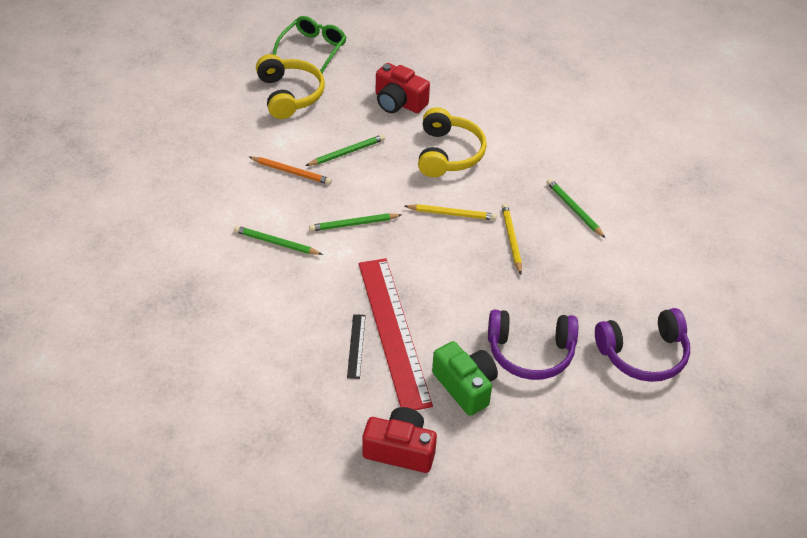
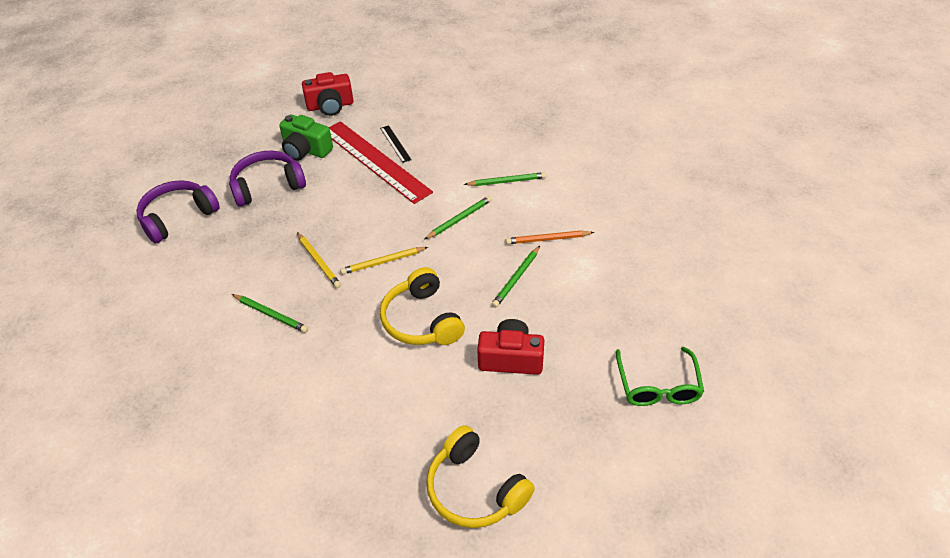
camera: 155 degrees right, 0 degrees up
yellow headphones [256,54,325,119] -> yellow headphones moved to [426,425,535,528]

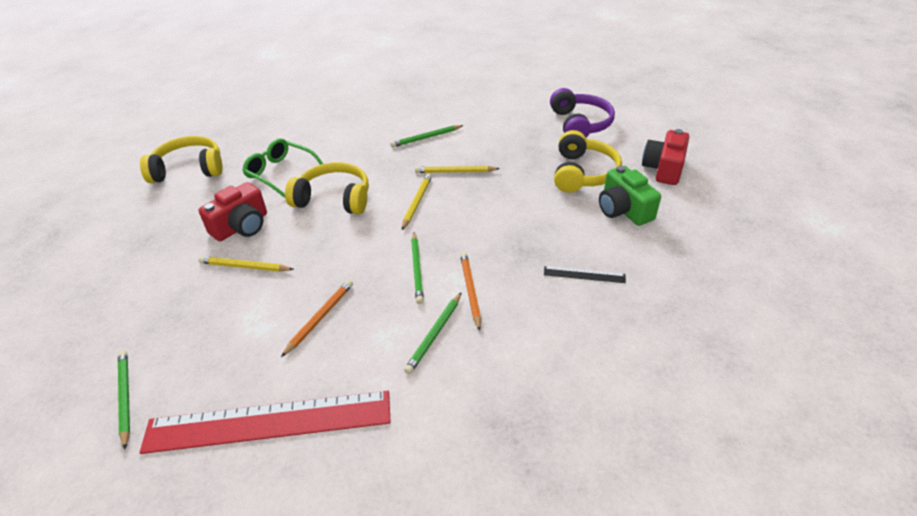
camera: 125 degrees right, 5 degrees down
purple headphones [229,151,306,207] -> yellow headphones [554,130,622,193]
green camera [279,115,333,161] -> green camera turned 90 degrees counterclockwise [599,165,661,226]
red camera [302,72,354,116] -> red camera moved to [642,129,689,185]
red ruler [329,121,433,204] -> red ruler moved to [140,391,391,454]
green pencil [492,246,540,308] -> green pencil moved to [118,350,130,450]
green glasses [616,346,704,406] -> green glasses moved to [242,138,323,198]
none -> yellow pencil [198,256,294,272]
none -> orange pencil [460,252,481,331]

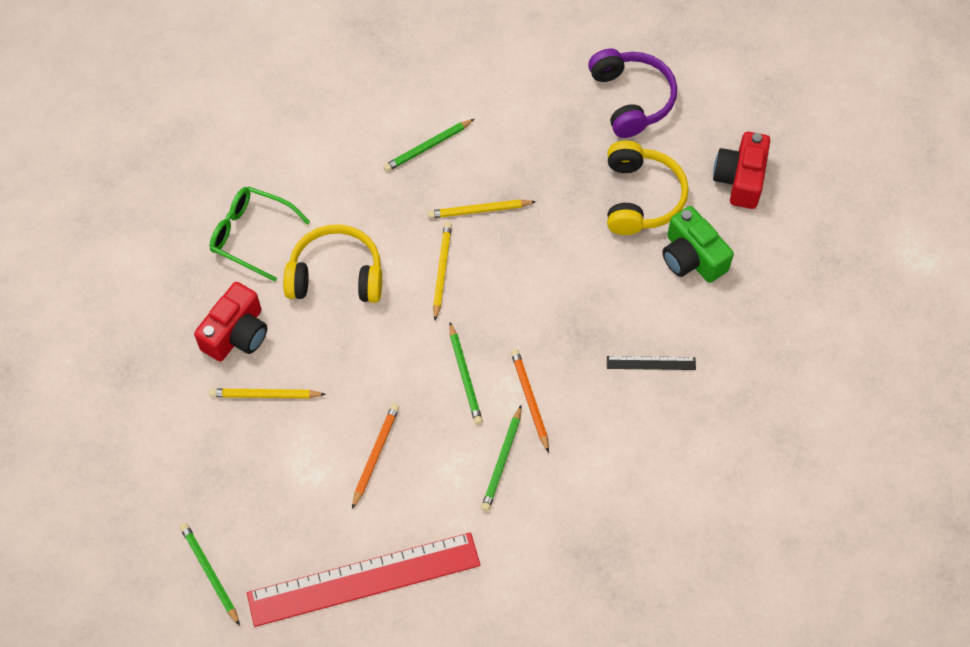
camera: 10 degrees left, 20 degrees up
yellow headphones [140,136,223,183] -> none

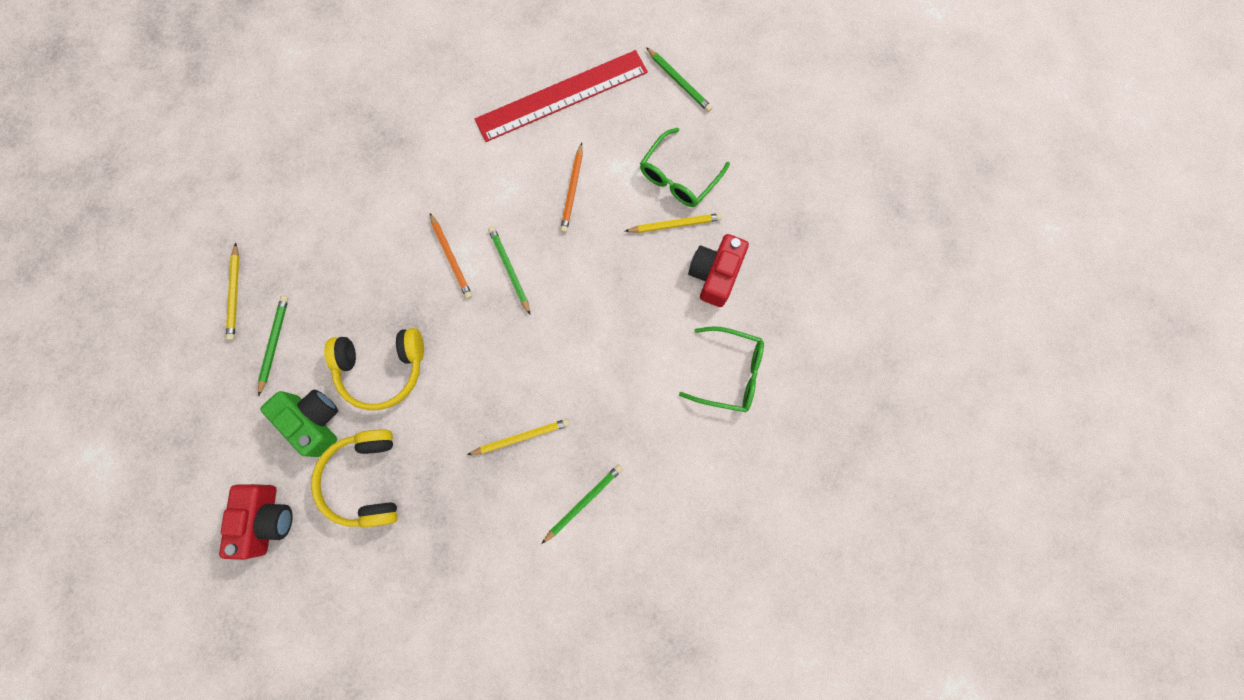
camera: 170 degrees right, 15 degrees up
yellow headphones [283,224,382,303] -> yellow headphones moved to [324,328,424,410]
yellow pencil [433,222,452,321] -> yellow pencil moved to [226,243,239,341]
green pencil [481,406,522,511] -> green pencil moved to [258,295,289,396]
purple headphones [588,49,677,138] -> none
black ruler [607,356,696,370] -> none
none -> green glasses [640,128,730,207]

